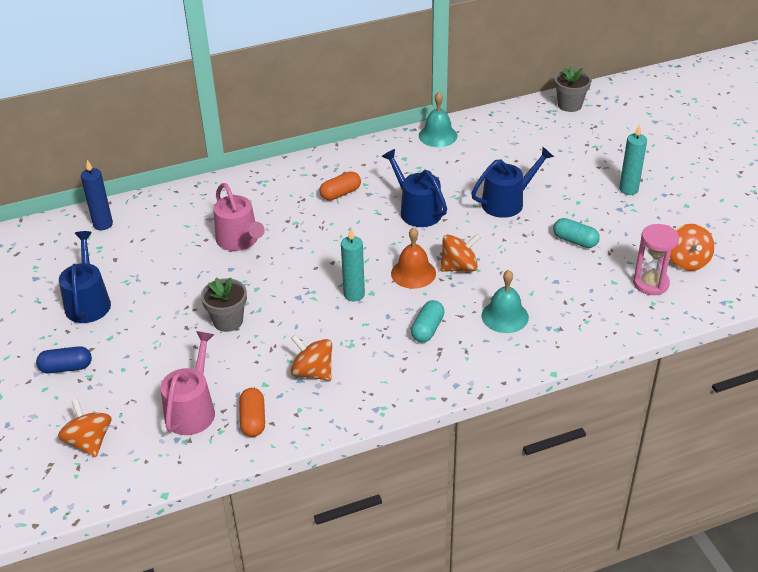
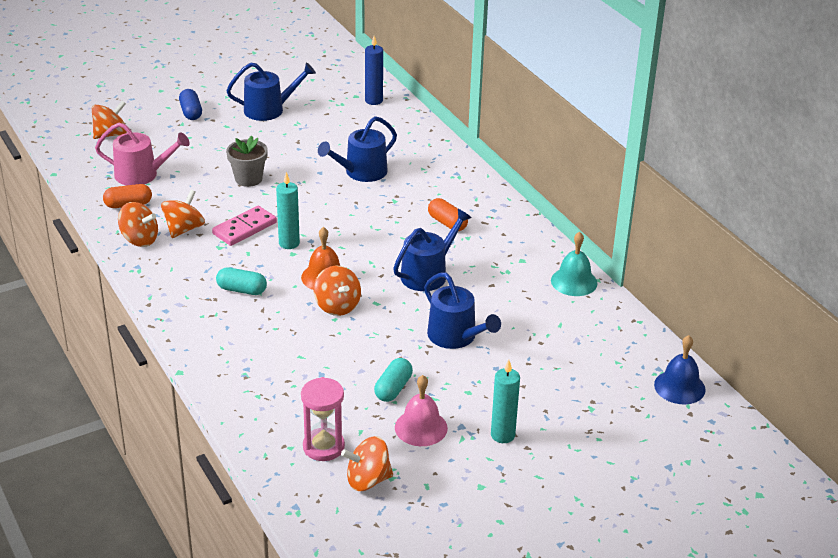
camera: 80 degrees right, 5 degrees down
pink watering can [213,183,265,251] -> blue watering can [318,116,397,182]
turquoise bell [481,270,529,333] -> none
grey flower pot [554,66,591,112] -> blue bell [654,335,706,404]
none -> orange spinning top [118,202,158,247]
none -> pink domino [212,206,277,246]
none -> pink bell [395,375,448,446]

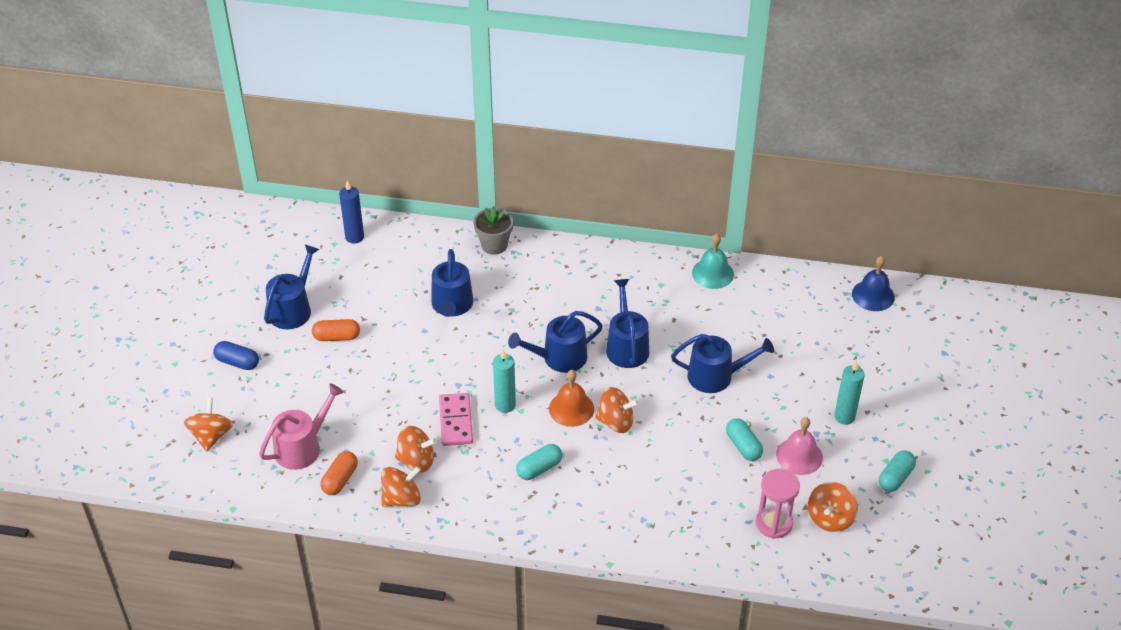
camera: 50 degrees left, 10 degrees up
orange spinning top [161,190,205,238] -> orange spinning top turned 120 degrees clockwise [395,426,437,472]
grey flower pot [226,136,268,187] -> grey flower pot moved to [474,206,513,255]
orange capsule [428,198,468,231] -> orange capsule moved to [312,319,360,341]
none -> blue watering can [508,311,603,373]
none -> turquoise capsule [879,450,916,492]

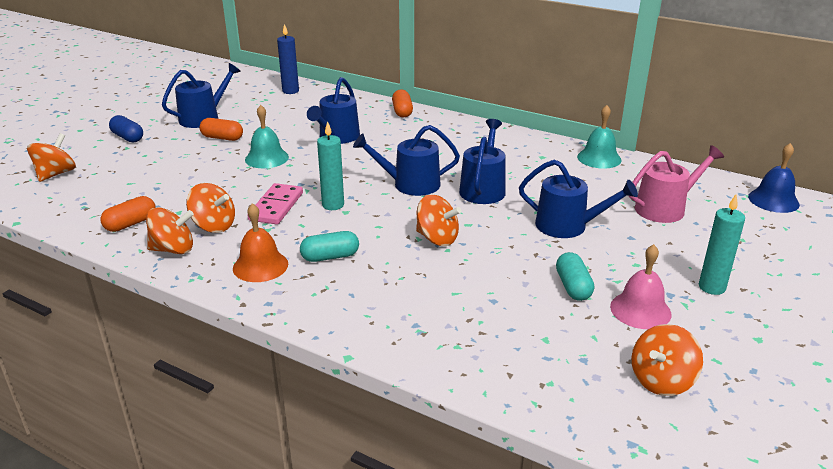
camera: 20 degrees right, 15 degrees down
pink watering can [259,383,344,470] -> pink watering can moved to [629,145,724,223]
grey flower pot [474,206,513,255] -> orange capsule [392,90,413,117]
orange bell [549,370,594,427] -> orange bell moved to [233,203,288,282]
pink hourglass [756,469,800,539] -> none
turquoise capsule [879,450,916,492] -> none
none -> turquoise bell [245,105,289,168]

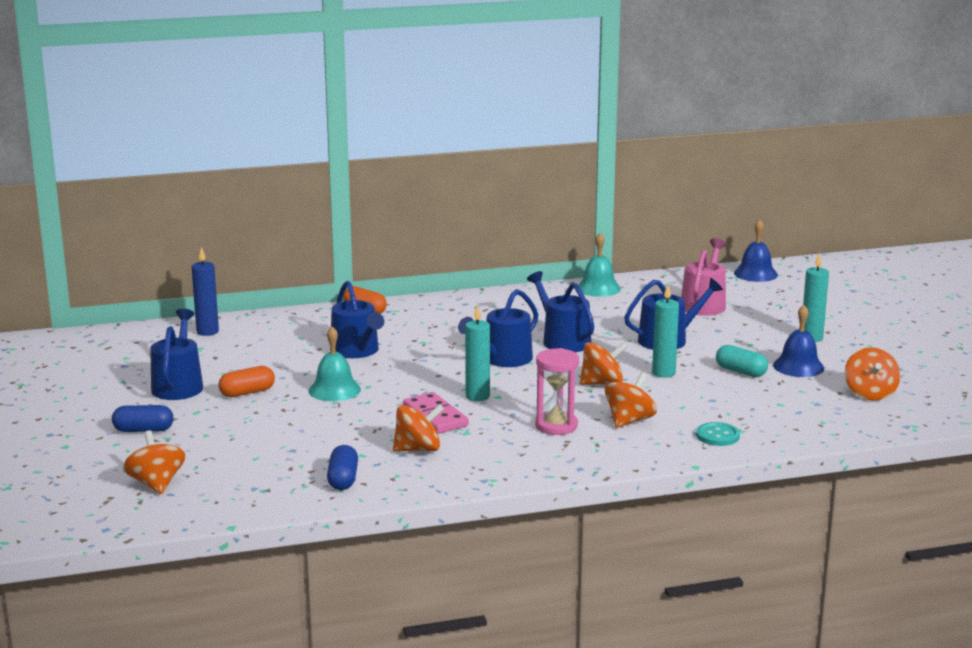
camera: 45 degrees left, 10 degrees down
orange capsule [101,196,156,232] -> blue capsule [327,445,358,490]
orange spinning top [146,207,194,254] -> orange spinning top moved to [605,373,657,428]
orange bell [233,203,288,282] -> none
turquoise capsule [300,231,359,262] -> pink hourglass [535,348,579,435]
pink bell [610,244,672,329] -> blue bell [773,305,824,377]
none -> turquoise candle [652,285,679,378]
none -> turquoise button [696,422,740,446]

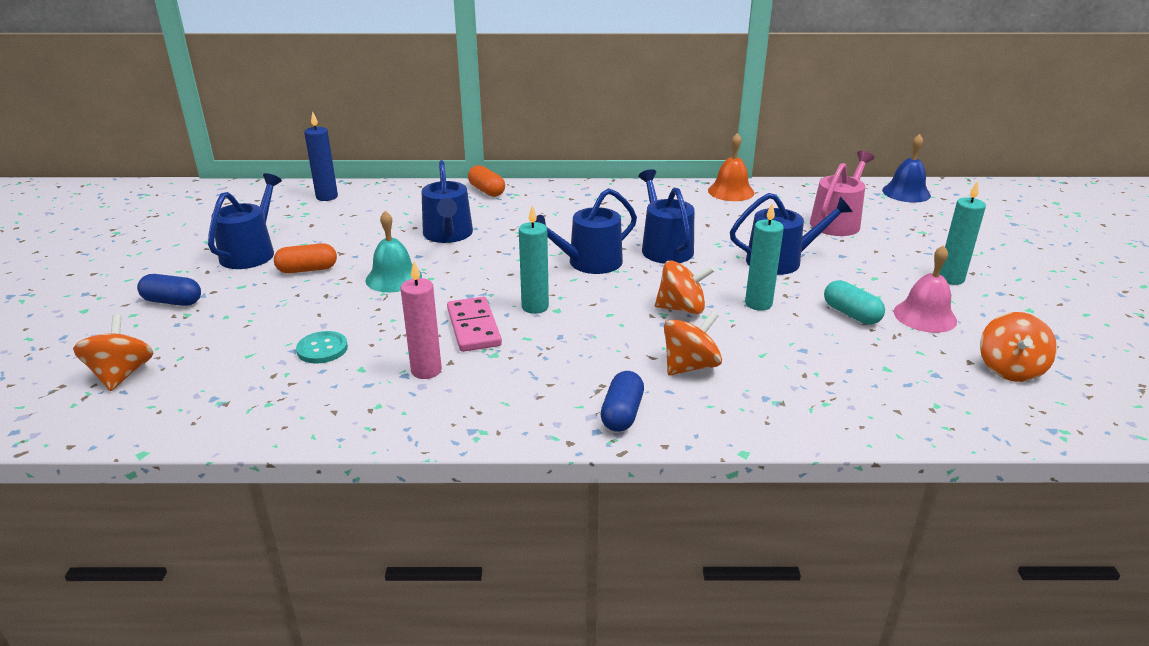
camera: 15 degrees right, 10 degrees up
blue capsule [327,445,358,490] -> blue capsule moved to [600,371,644,432]
orange spinning top [393,404,444,452] -> pink candle [401,261,442,379]
pink hourglass [535,348,579,435] -> none
turquoise bell [578,233,621,297] -> orange bell [708,133,754,201]
turquoise button [696,422,740,446] -> turquoise button moved to [296,331,348,364]
blue bell [773,305,824,377] -> pink bell [894,245,957,333]

